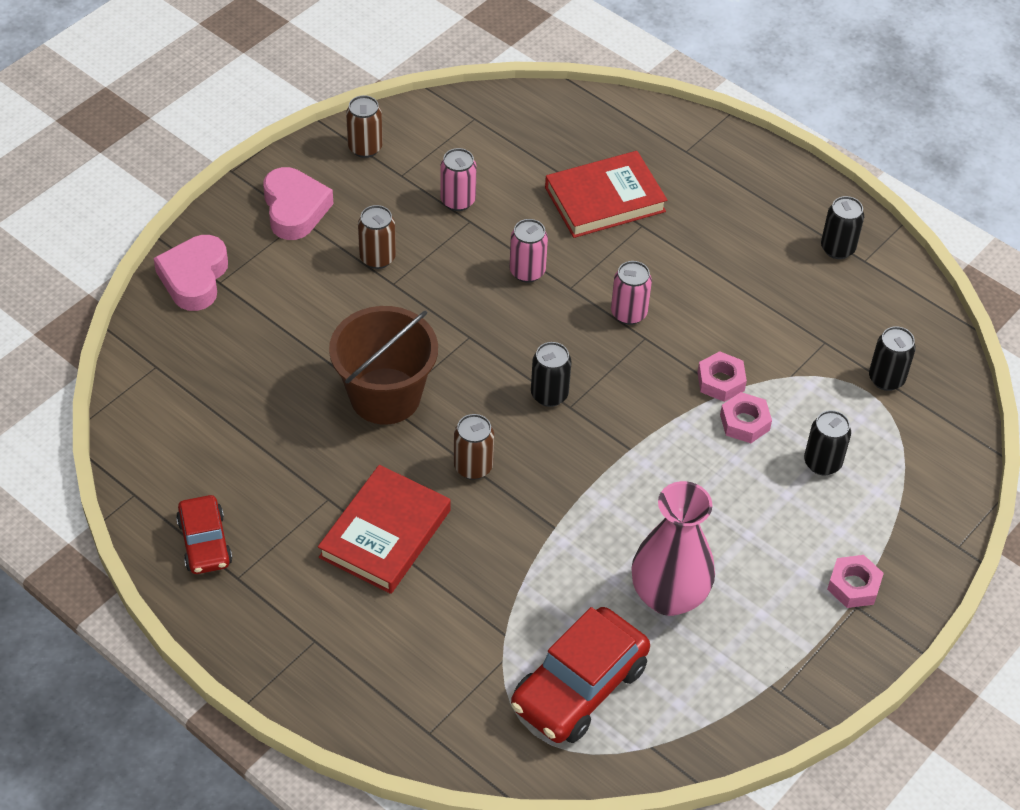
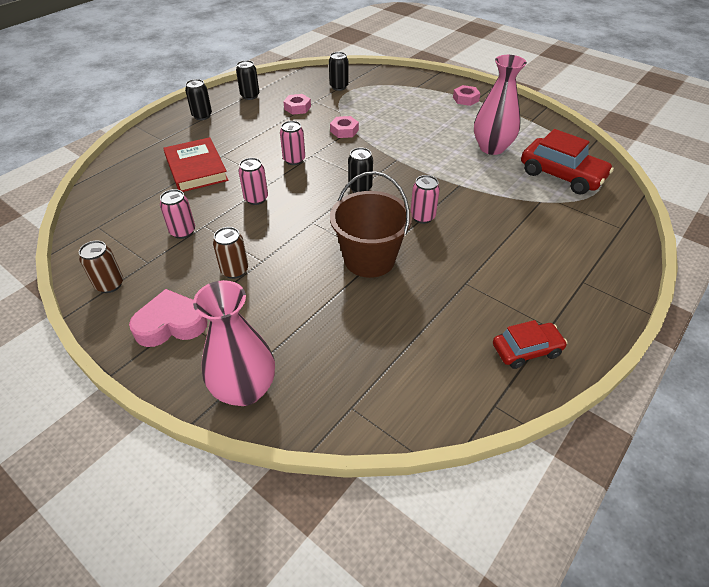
camera: 90 degrees left, 5 degrees down
pink heart [153,235,228,311] -> pink vase [193,280,275,406]
red book [318,465,451,594] -> none
brown can [454,414,494,480] -> pink can [411,175,440,224]
pink nut [720,392,772,443] -> pink nut moved to [283,94,311,115]
black can [804,410,851,475] -> black can moved to [185,79,212,120]

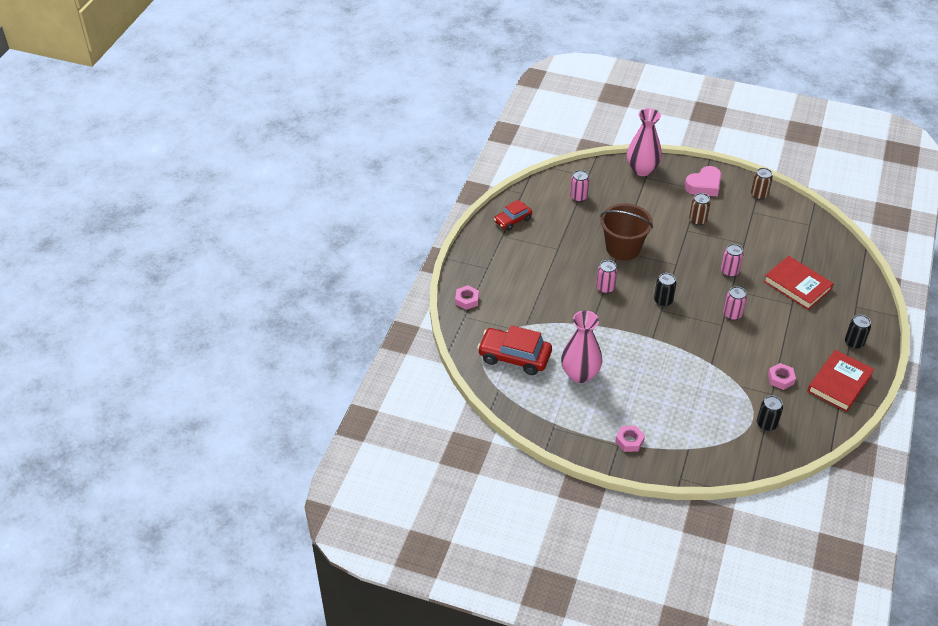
camera: 160 degrees right, 0 degrees up
pink can [160,189,195,239] -> pink can moved to [570,170,589,202]
black can [236,60,259,100] -> red book [807,350,874,412]
pink nut [330,116,359,138] -> pink nut moved to [455,285,479,310]

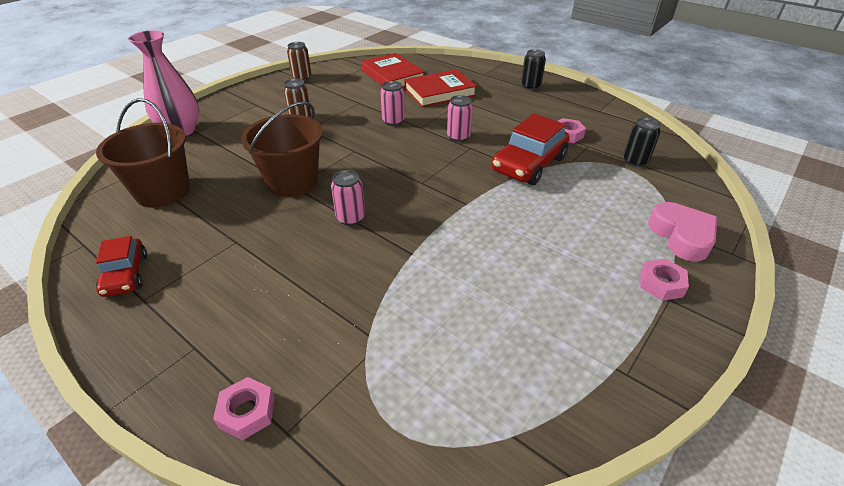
camera: 70 degrees left, 5 degrees down
red car [477,325,552,375] -> red car moved to [492,113,569,185]
pink vase [561,311,602,383] -> none
pink can [570,170,589,202] -> brown bucket [96,98,190,208]
black can [654,273,676,307] -> none
pink heart [685,166,722,196] -> pink heart moved to [648,202,717,262]
red book [807,350,874,412] -> red book moved to [361,53,425,88]

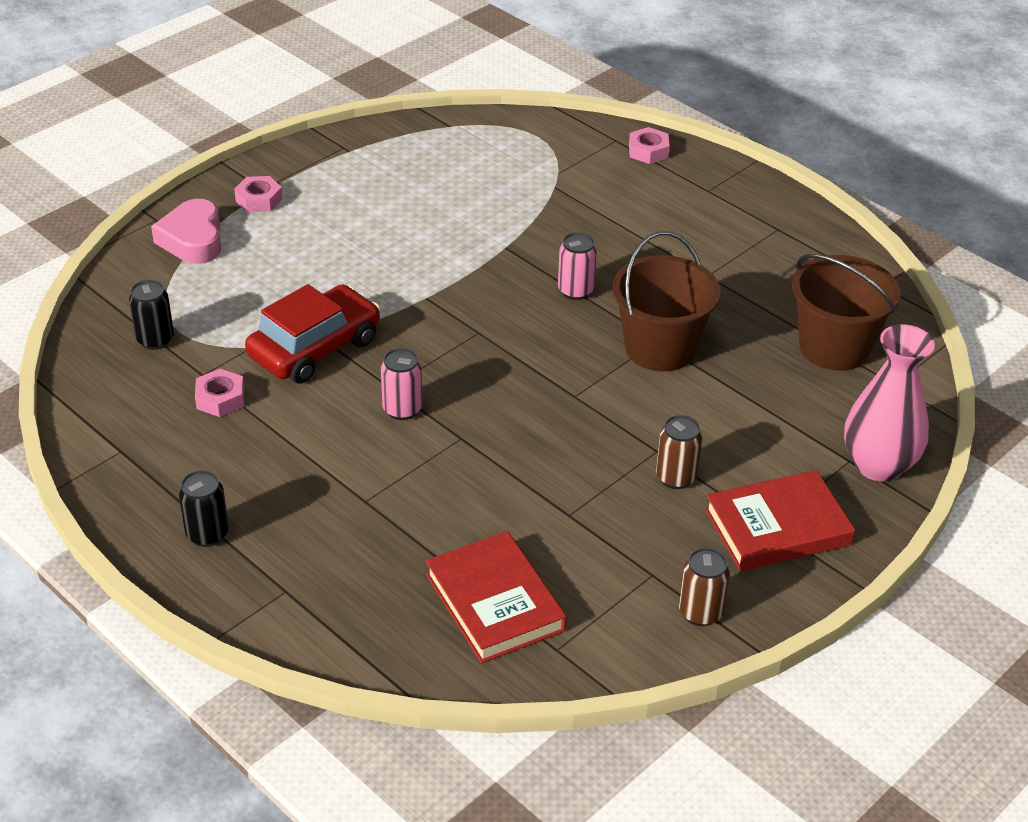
camera: 175 degrees left, 0 degrees up
red car [96,236,147,297] -> none
pink can [380,81,405,126] -> none
red book [404,69,477,107] -> red book moved to [705,470,855,571]

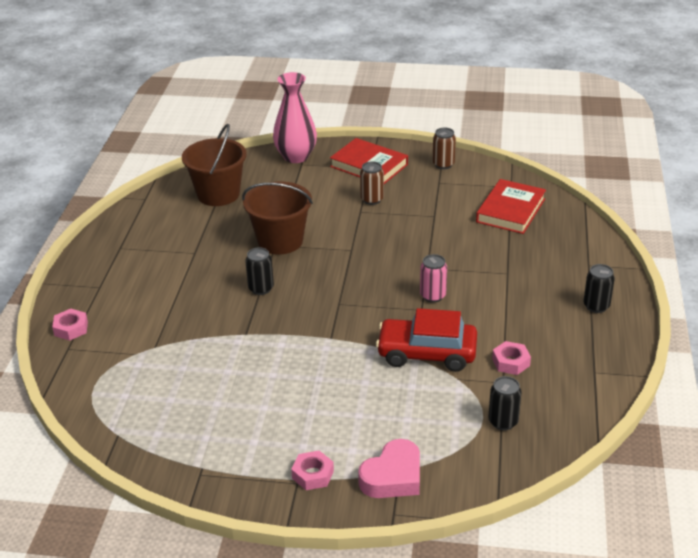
camera: 125 degrees left, 5 degrees down
pink can [558,232,597,300] -> black can [245,247,274,295]

